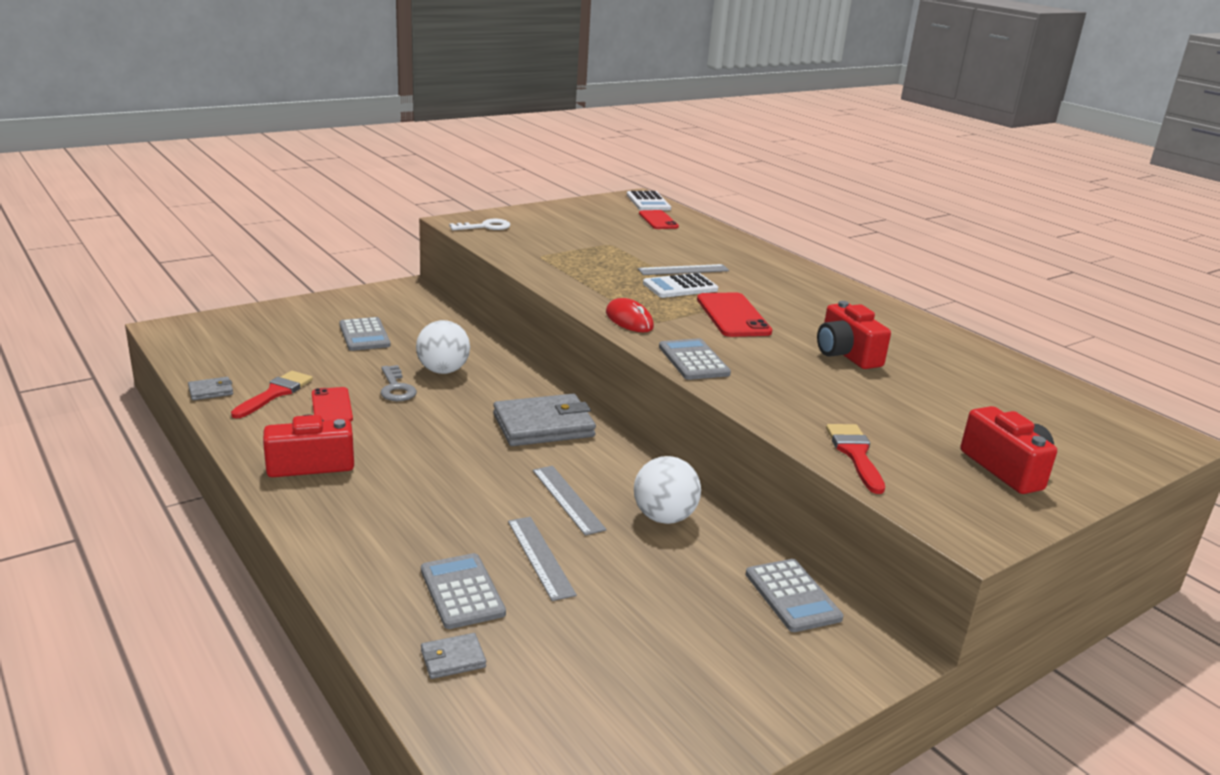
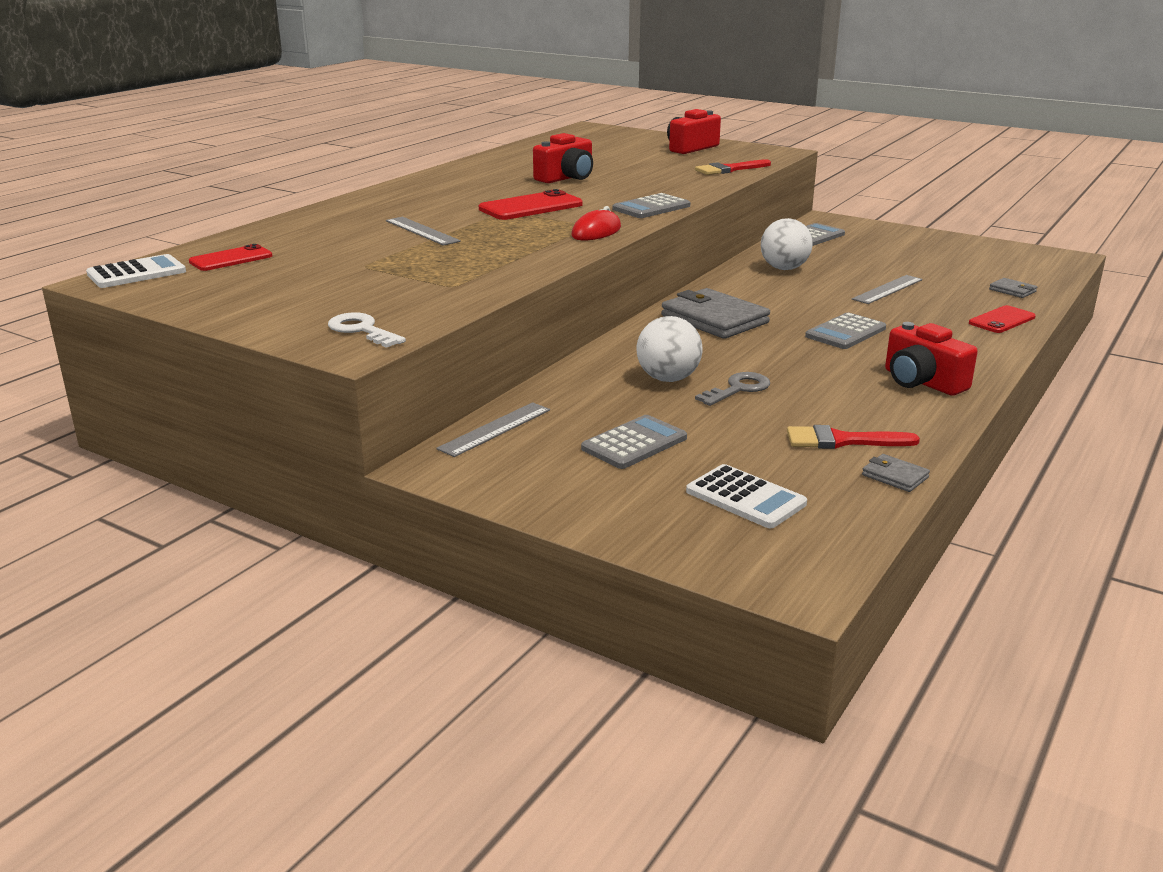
camera: 110 degrees left, 0 degrees up
red phone [312,387,353,422] -> red phone moved to [969,305,1036,333]
grey calculator [421,553,506,629] -> grey calculator moved to [805,312,886,349]
grey ruler [533,466,607,536] -> grey ruler moved to [436,402,550,457]
white calculator [643,273,718,298] -> white calculator moved to [686,464,807,528]

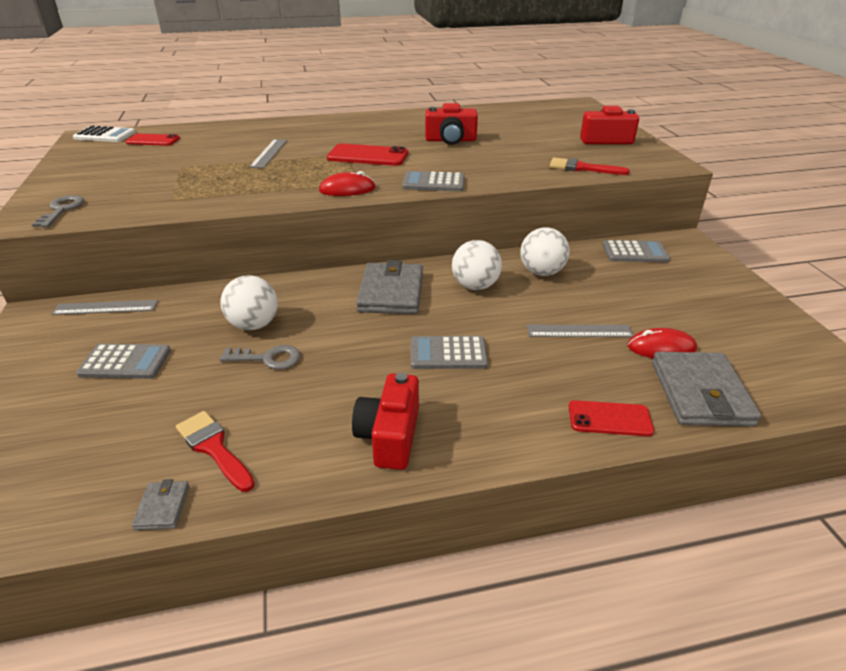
camera: 45 degrees right, 10 degrees up
white key [328,312,406,348] -> grey key [32,195,84,227]
white calculator [686,464,807,528] -> none
grey wallet [989,278,1037,298] -> grey wallet [652,352,761,426], size x2.22
none -> white ball [452,240,502,290]
none -> red mouse [628,328,697,358]

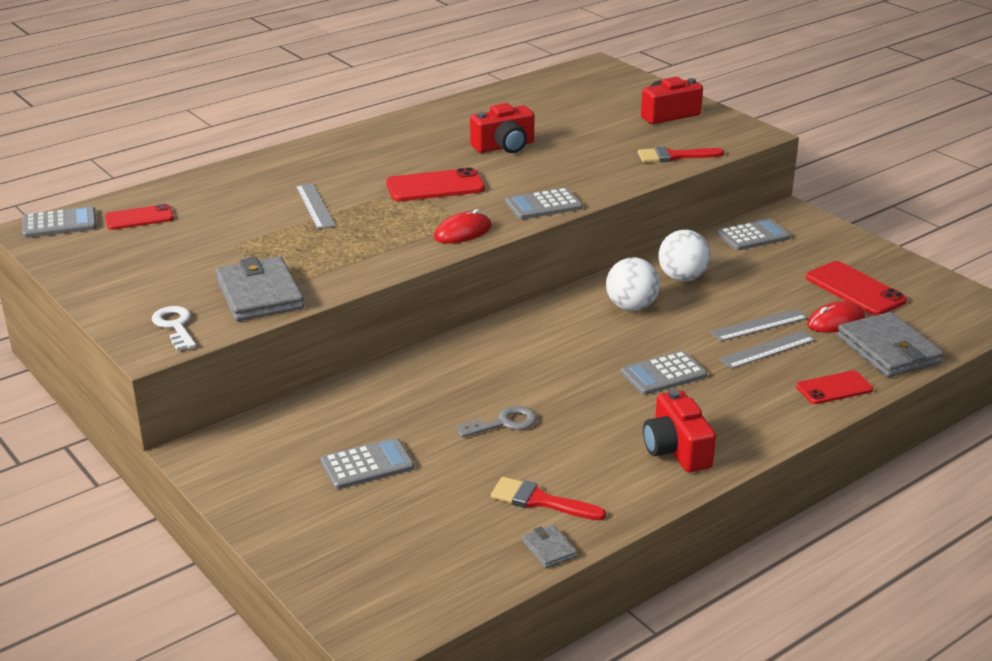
camera: 25 degrees left, 5 degrees down
grey key [32,195,84,227] -> white key [152,306,196,351]
grey ruler [51,300,158,315] -> grey ruler moved to [719,331,815,369]
white calculator [73,126,136,142] -> grey calculator [22,206,97,238]
white ball [221,275,278,330] -> none
grey wallet [356,260,423,314] -> grey wallet moved to [216,257,304,321]
none -> red phone [806,261,907,315]

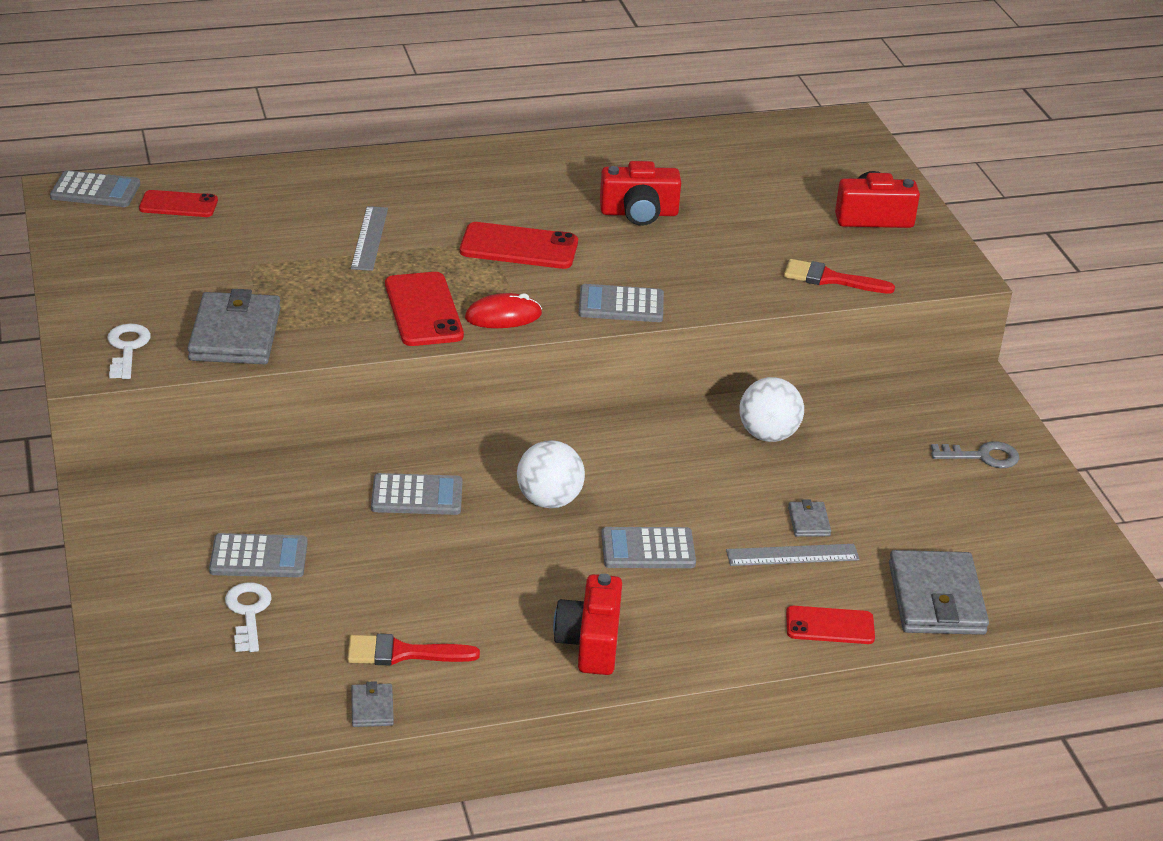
camera: 20 degrees right, 5 degrees up
grey key [456,406,537,438] -> grey key moved to [931,441,1019,468]
red brush [491,477,606,520] -> red brush turned 45 degrees counterclockwise [347,634,480,665]
white ball [606,257,660,311] -> white ball moved to [517,440,585,508]
grey ruler [710,309,808,341] -> grey wallet [788,500,831,537]
grey calculator [717,219,791,250] -> grey calculator moved to [371,473,463,515]
red phone [806,261,907,315] -> red phone moved to [385,272,464,346]
red mouse [807,301,865,333] -> none
none -> white key [225,582,272,652]

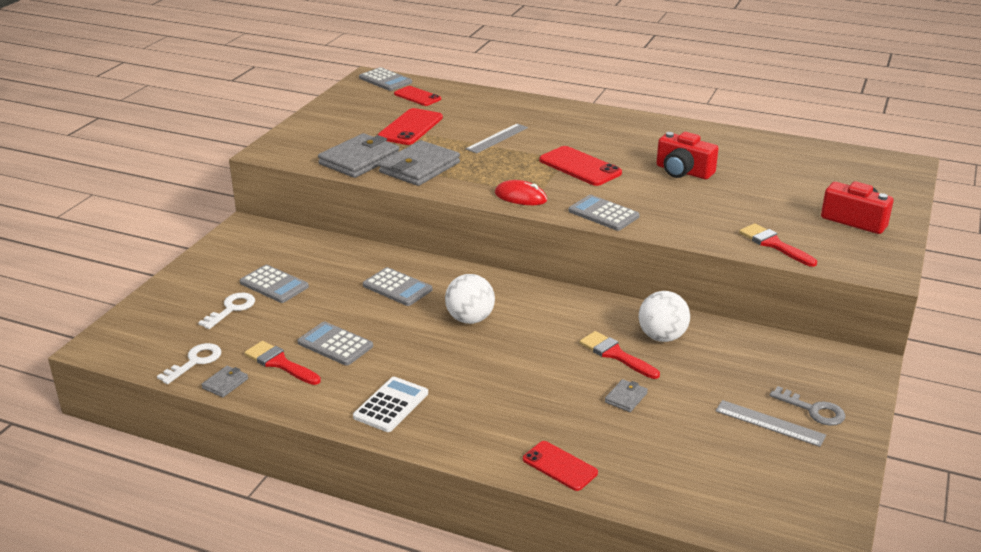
camera: 40 degrees right, 5 degrees down
white key [107,324,151,379] -> white key moved to [157,343,221,384]
red phone [385,272,464,346] -> red phone moved to [378,108,443,145]
red camera [553,574,622,675] -> white calculator [353,377,428,432]
grey calculator [601,527,696,568] -> grey calculator moved to [297,322,373,366]
grey ruler [726,544,860,566] -> grey ruler moved to [715,400,826,447]
grey wallet [889,550,989,635] -> grey wallet moved to [379,140,460,186]
none -> red brush [580,331,660,379]

